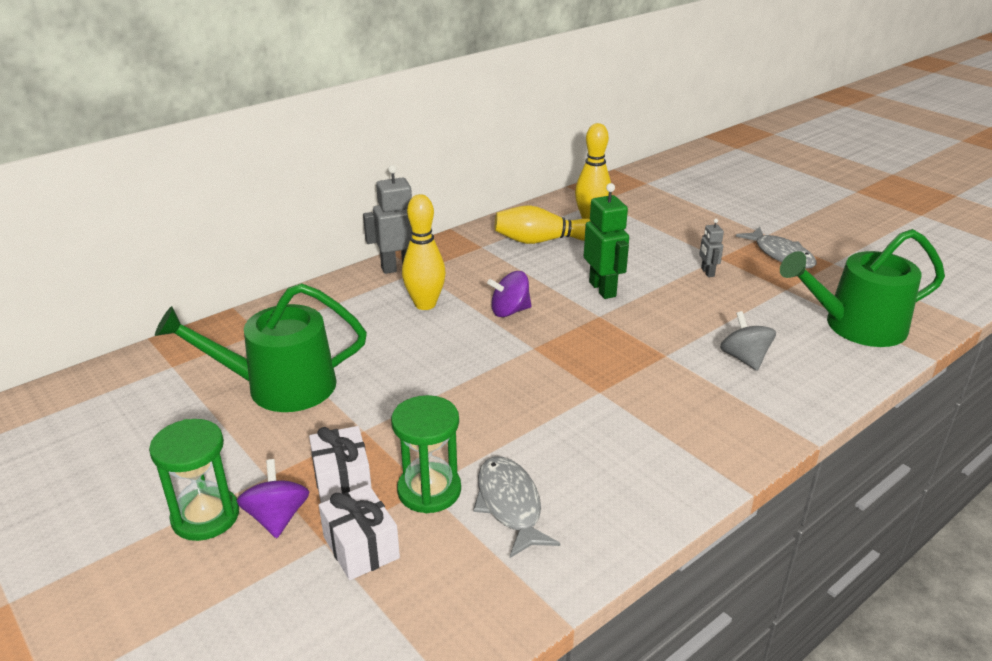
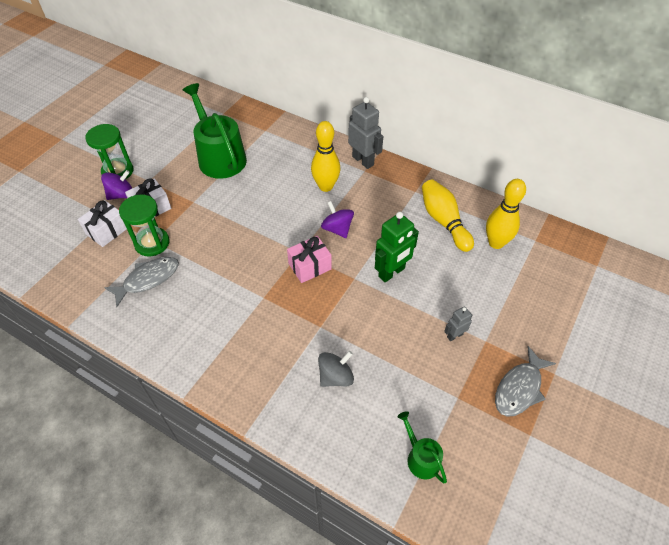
camera: 70 degrees right, 20 degrees up
green watering can [780,229,945,347] -> green watering can [398,411,447,483], size x0.48
none -> pink gift [287,236,332,283]

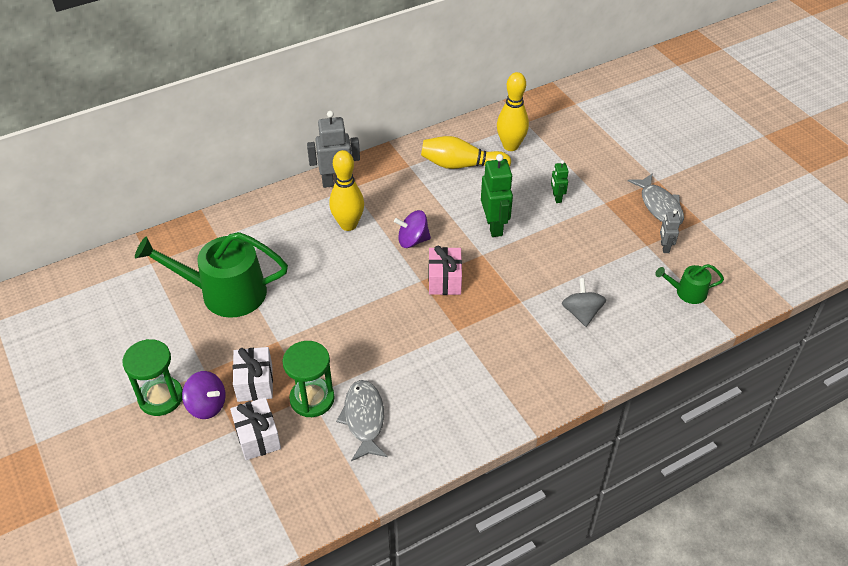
camera: 60 degrees left, 5 degrees down
purple spinning top [101,170,132,200] -> purple spinning top turned 120 degrees clockwise [182,371,226,419]
grey robot [444,306,472,341] -> grey robot moved to [660,210,680,253]
none -> green robot [551,160,568,203]

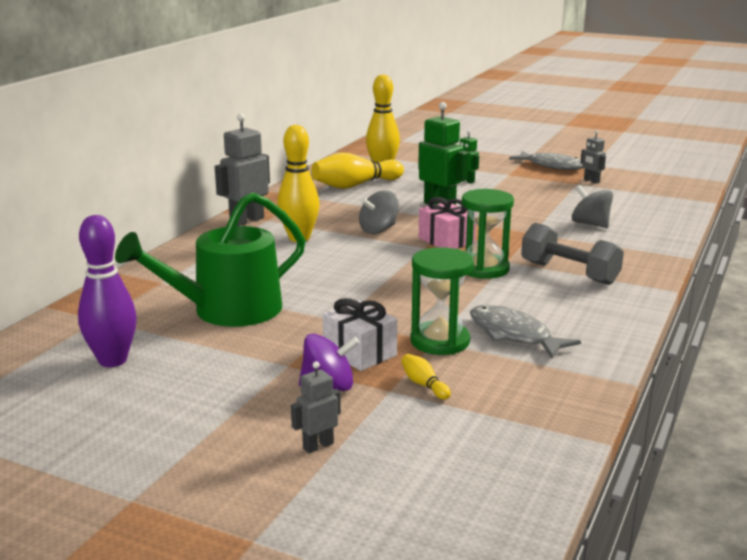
camera: 35 degrees left, 25 degrees down
green hourglass [122,339,183,416] -> green hourglass moved to [462,189,514,279]
white gift [230,397,281,460] -> yellow bowling pin [401,354,451,400]
purple spinning top [394,210,431,248] -> grey spinning top [359,190,399,234]
green watering can [656,264,724,304] -> none
none -> purple bowling pin [78,215,137,367]
none -> grey robot [291,361,341,453]
none -> grey dumbbell [521,223,624,285]

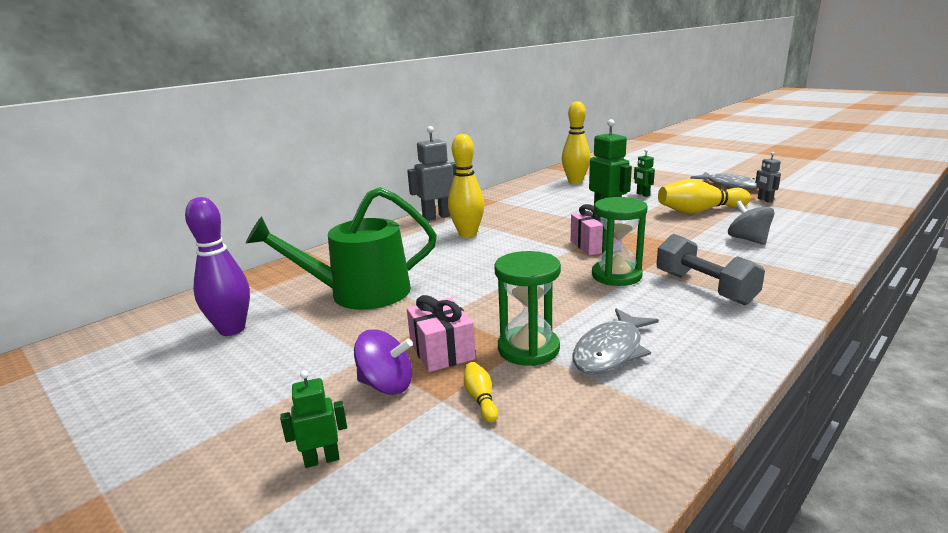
camera: 20 degrees right, 0 degrees up
grey robot [291,361,341,453] -> green robot [280,370,347,468]
yellow bowling pin [312,153,404,189] -> yellow bowling pin moved to [658,179,751,214]
white gift [322,298,397,371] -> pink gift [407,295,476,372]
grey spinning top [359,190,399,234] -> none
grey fish [470,305,581,358] -> grey fish turned 120 degrees counterclockwise [572,308,659,374]

